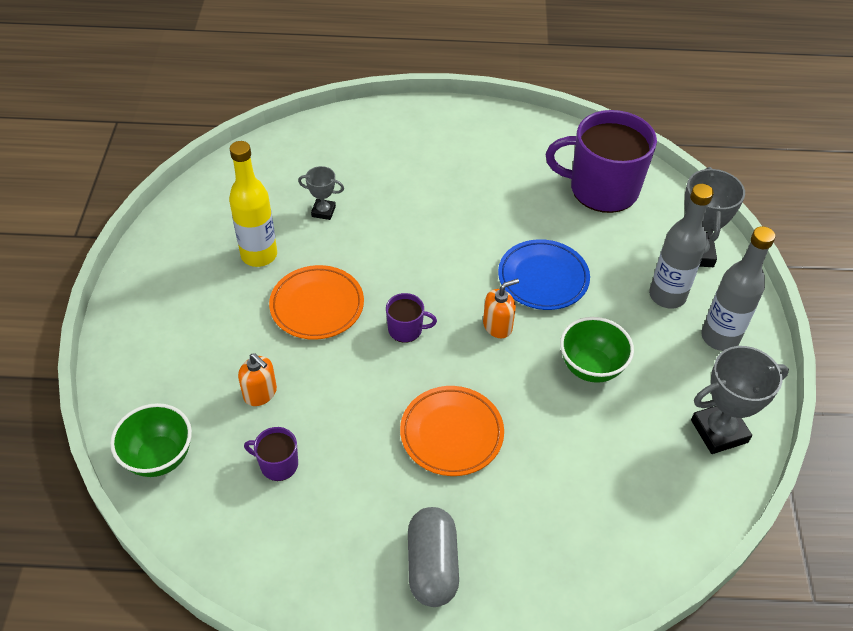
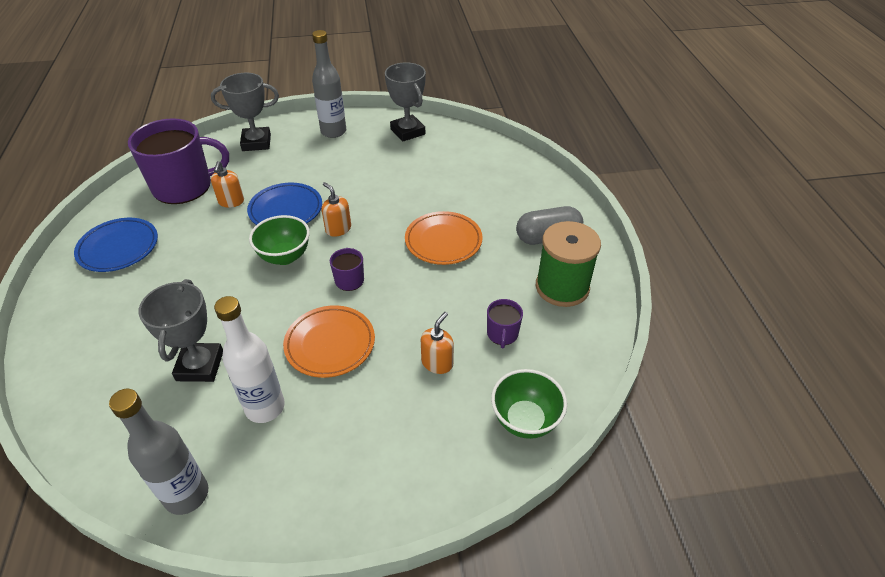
camera: 100 degrees left, 5 degrees down
yellow bottle [229,141,277,267] -> white bottle [214,296,285,423]
grey trophy [298,166,344,220] -> grey trophy [138,279,223,382], size x1.80
purple mug [546,110,657,213] -> purple mug turned 105 degrees counterclockwise [128,118,229,204]
green bowl [560,317,634,383] -> green bowl moved to [249,215,310,265]
grey bottle [649,184,714,308] -> grey bottle moved to [109,389,208,515]
none -> blue plate [74,218,158,272]
none -> orange soap dispenser [211,161,244,207]
none -> green spool [536,221,601,307]

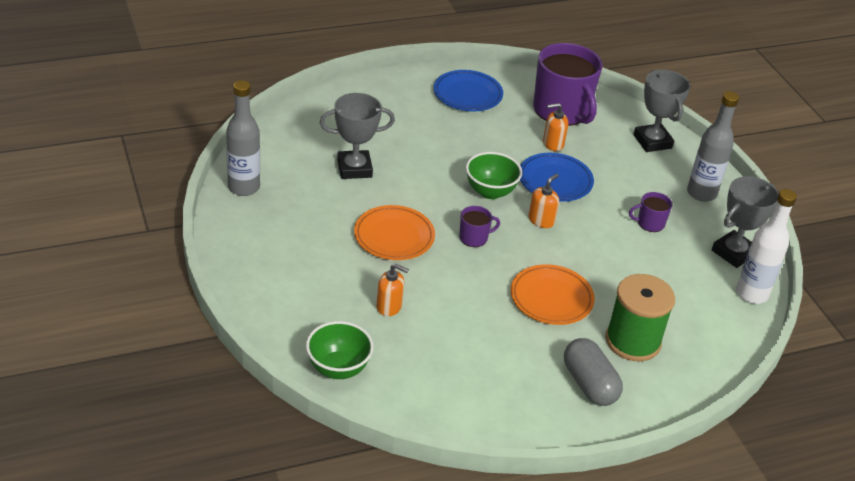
camera: 75 degrees right, 5 degrees down
white bottle [214,296,285,423] -> white bottle moved to [736,189,797,304]
purple mug [487,299,523,348] -> purple mug moved to [629,192,672,232]
green spool [536,221,601,307] -> green spool moved to [605,274,675,361]

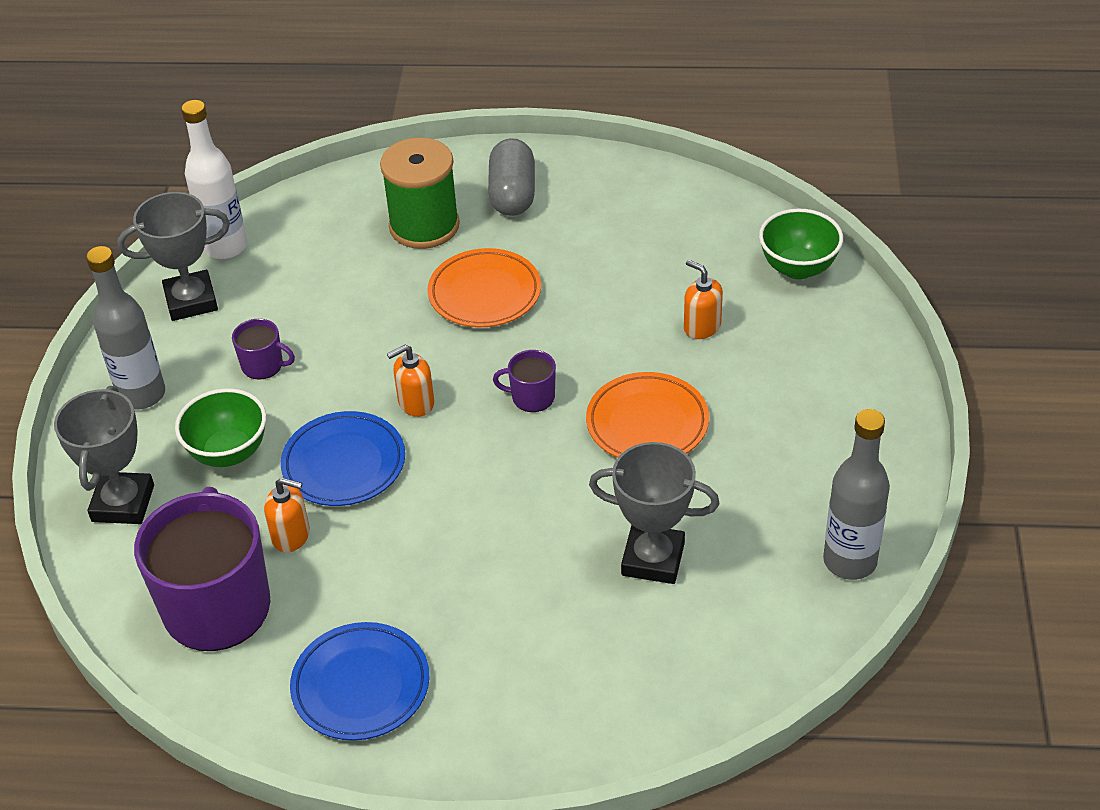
camera: 150 degrees left, 5 degrees up
green bowl [466,152,522,199] -> green bowl moved to [175,388,266,467]

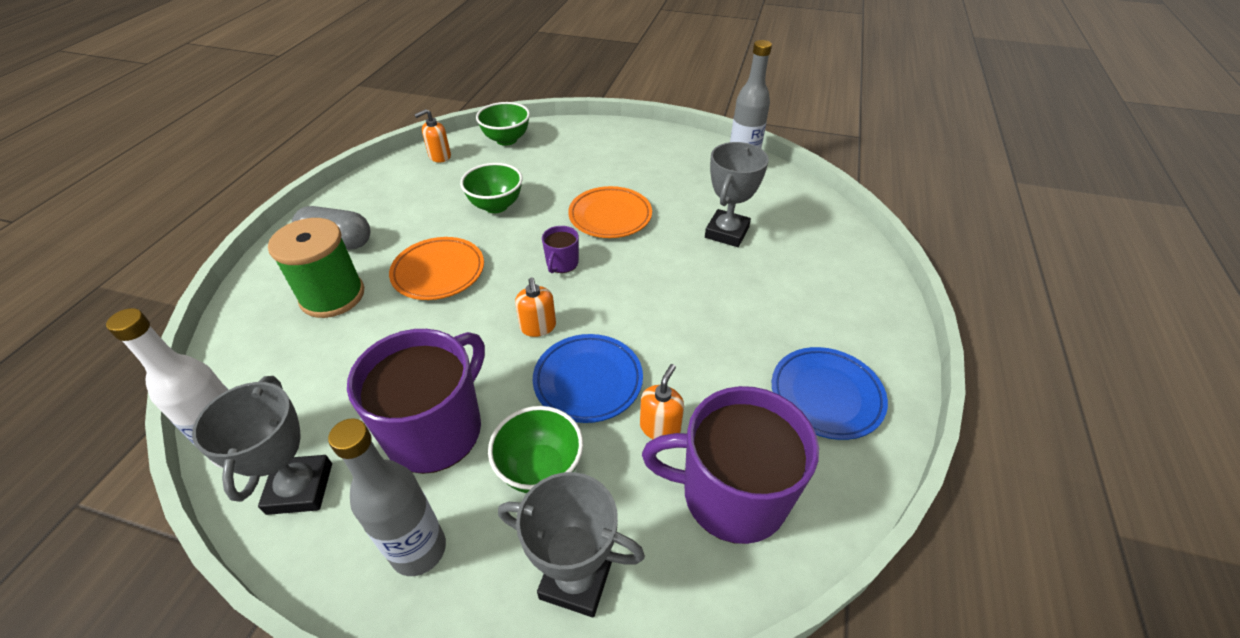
camera: 80 degrees left, 0 degrees up
purple mug [232,319,295,380] -> purple mug [347,329,485,474], size x2.28
orange soap dispenser [684,260,723,339] -> orange soap dispenser moved to [414,109,451,163]
none -> green bowl [460,163,523,213]

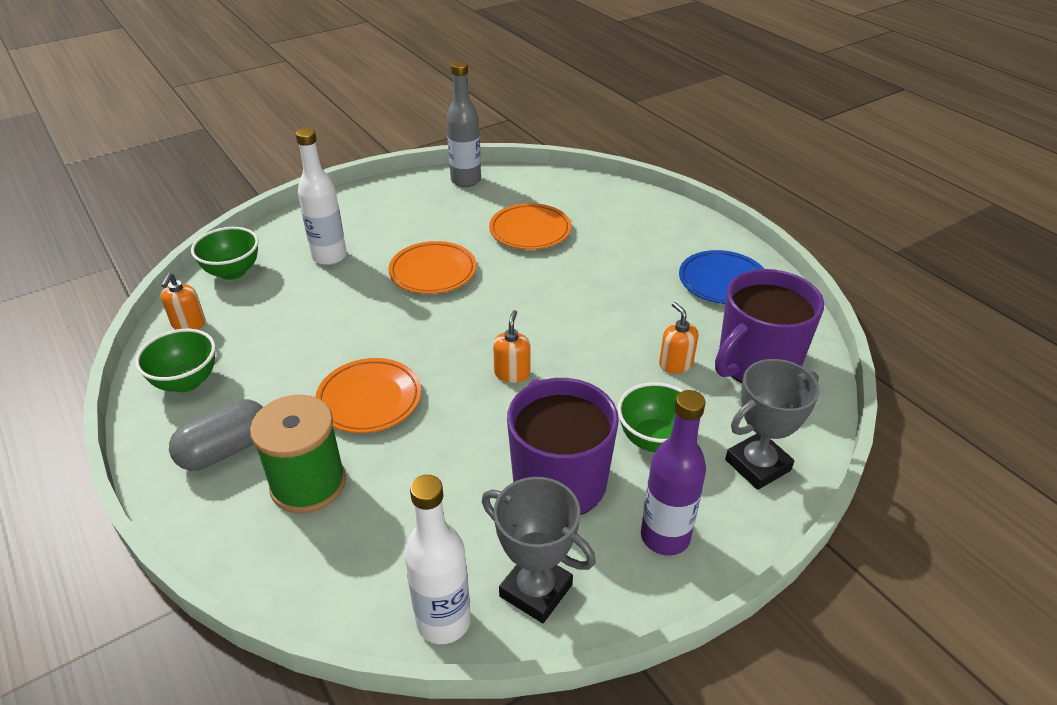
camera: 50 degrees left, 5 degrees down
grey bottle [328,418,446,576] -> purple bottle [641,390,706,555]
green bowl [460,163,523,213] -> green bowl moved to [135,329,216,392]
orange soap dispenser [515,278,556,337] -> orange soap dispenser turned 105 degrees counterclockwise [493,310,530,383]
blue plate [533,334,643,423] -> none
purple mug [542,226,579,273] -> none
grey trophy [705,142,769,247] -> orange plate [489,203,571,250]
none -> white bottle [296,128,347,265]

